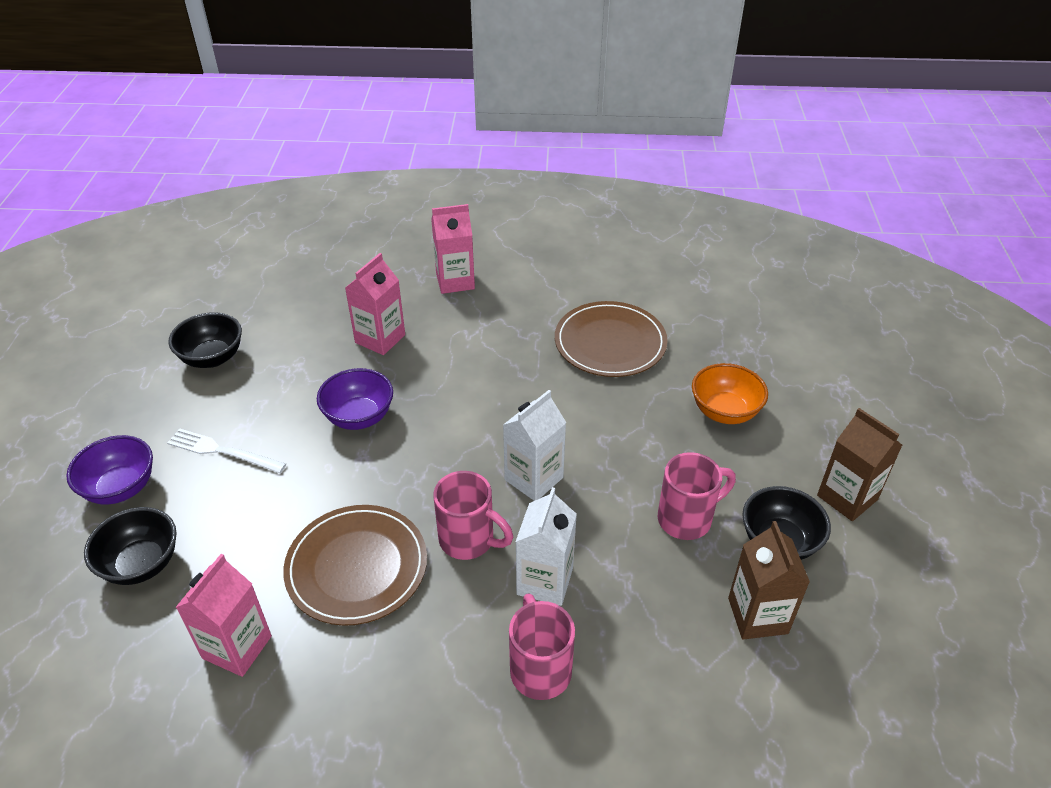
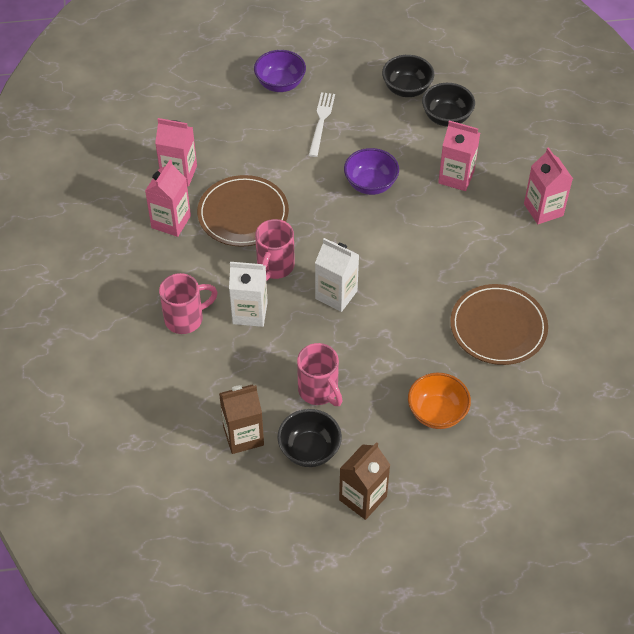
camera: 80 degrees right, 10 degrees up
black bowl [84,507,177,585] -> black bowl moved to [422,83,475,126]
none -> pink carton [145,160,191,237]

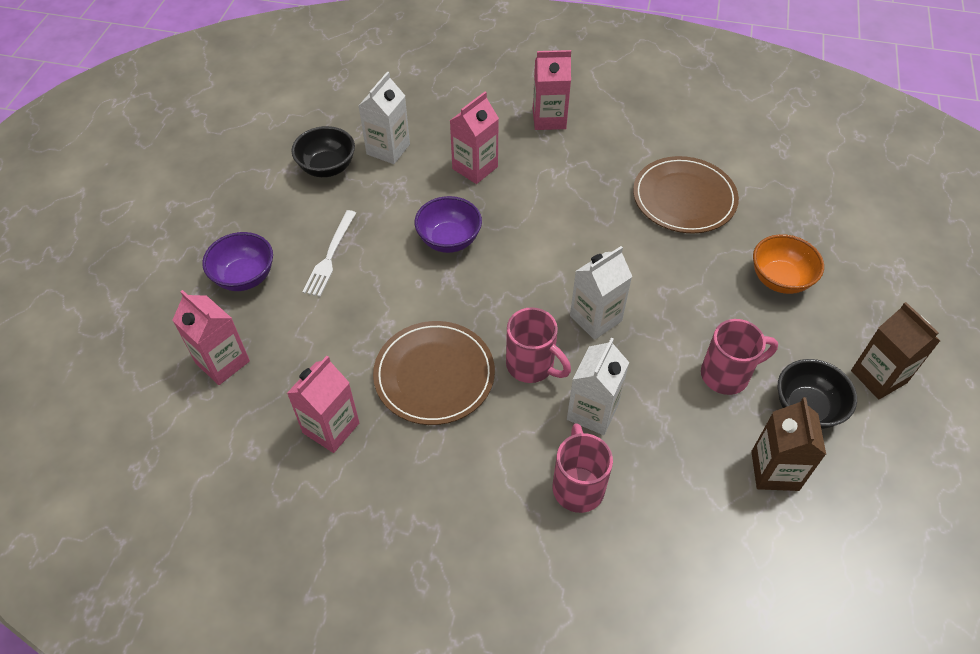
camera: 70 degrees left, 0 degrees up
pink carton [145,160,191,237] -> pink carton moved to [172,290,250,385]
white fork [309,92,335,157] -> white fork turned 105 degrees counterclockwise [303,210,356,297]
black bowl [422,83,475,126] -> white carton [359,71,410,164]

